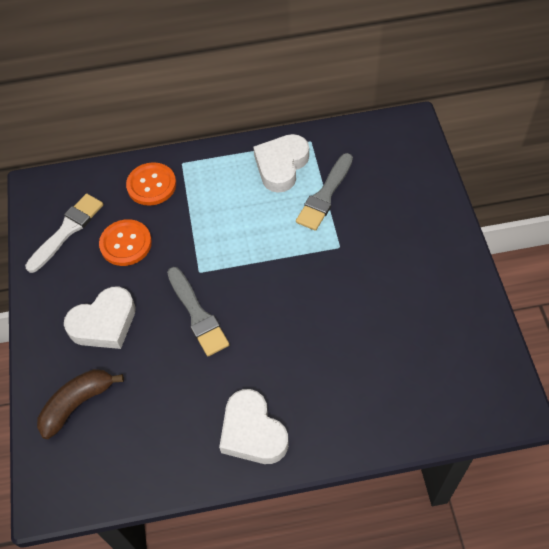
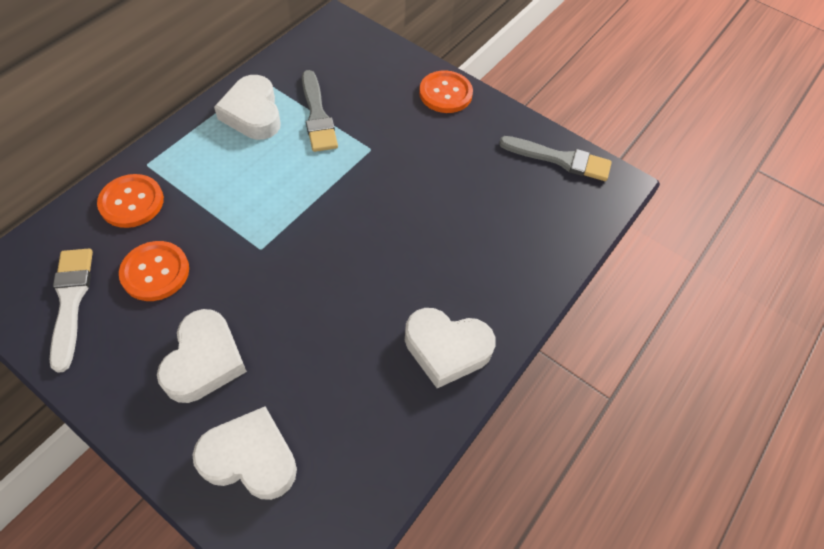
camera: 50 degrees left, 0 degrees up
brown banana [37,369,124,439] -> white heart [192,406,297,500]
grey brush [167,267,230,356] -> grey brush moved to [499,136,612,181]
none -> orange button [419,70,473,113]

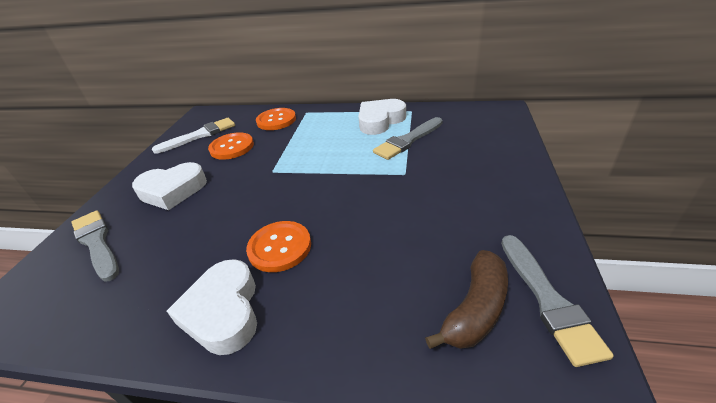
camera: 70 degrees right, 20 degrees down
white heart [192,406,297,500] -> grey brush [71,210,119,282]
orange button [419,70,473,113] -> orange button moved to [246,221,311,272]
none -> brown banana [425,250,508,349]

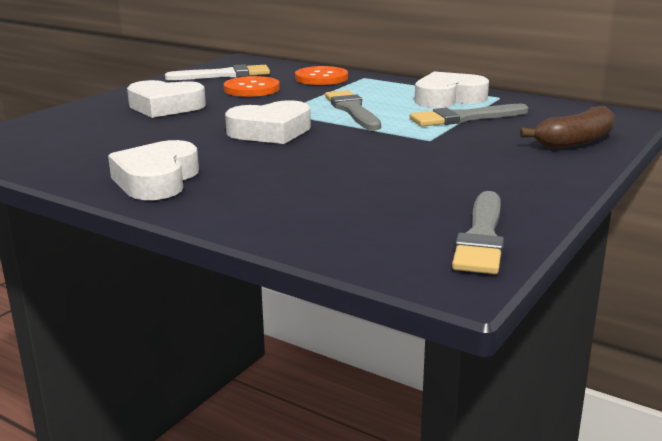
camera: 20 degrees right, 15 degrees down
grey brush [71,210,119,282] -> grey brush moved to [325,90,381,130]
orange button [246,221,311,272] -> none
brown banana [425,250,508,349] -> brown banana moved to [520,106,615,149]
none -> white heart [225,100,311,144]

